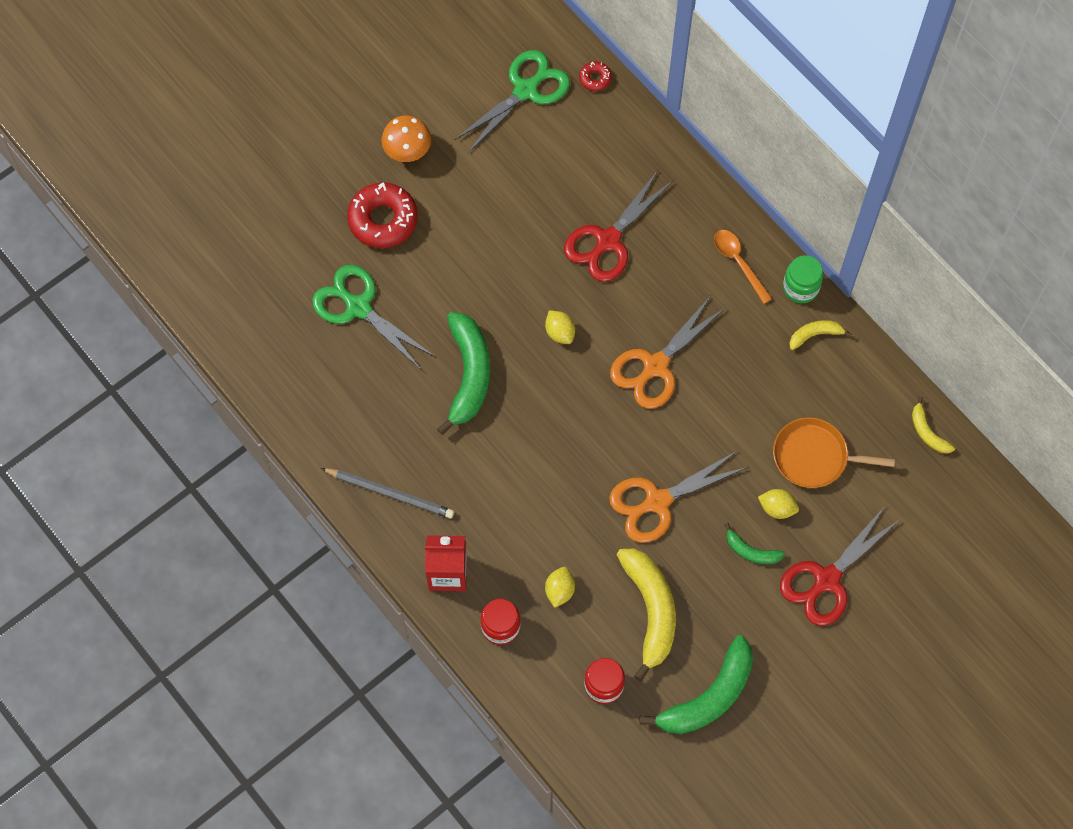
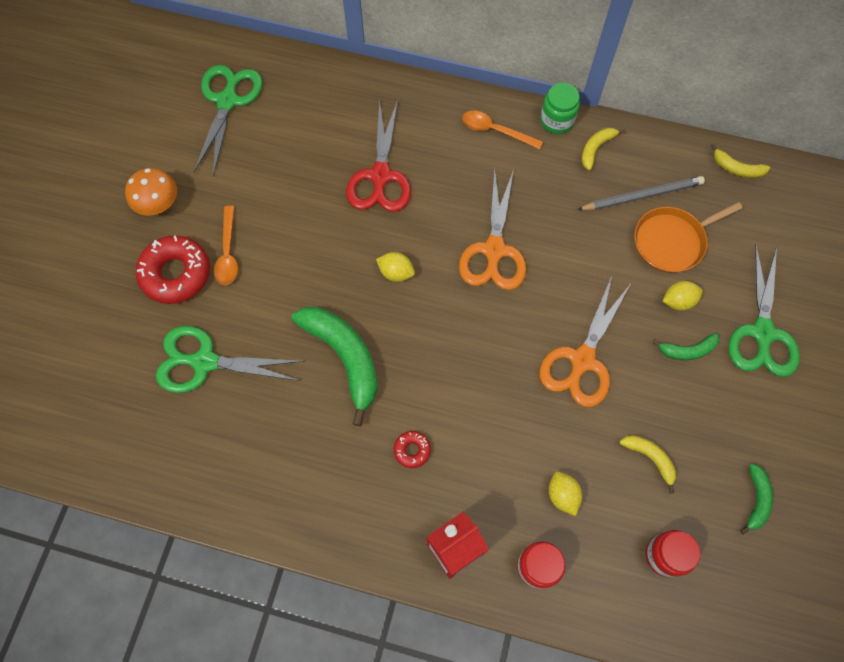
camera: 35 degrees left, 0 degrees up
grey pencil [321,468,454,519] -> grey pencil moved to [577,176,705,210]
red donut [579,61,612,91] -> red donut moved to [394,431,431,468]
yellow banana [617,548,676,681] -> yellow banana [620,435,676,493], size x0.50
green banana [640,635,753,734] -> green banana [740,464,773,535], size x0.50
red scissors [780,506,901,626] -> green scissors [728,244,800,377]
none -> orange spoon [214,206,238,285]

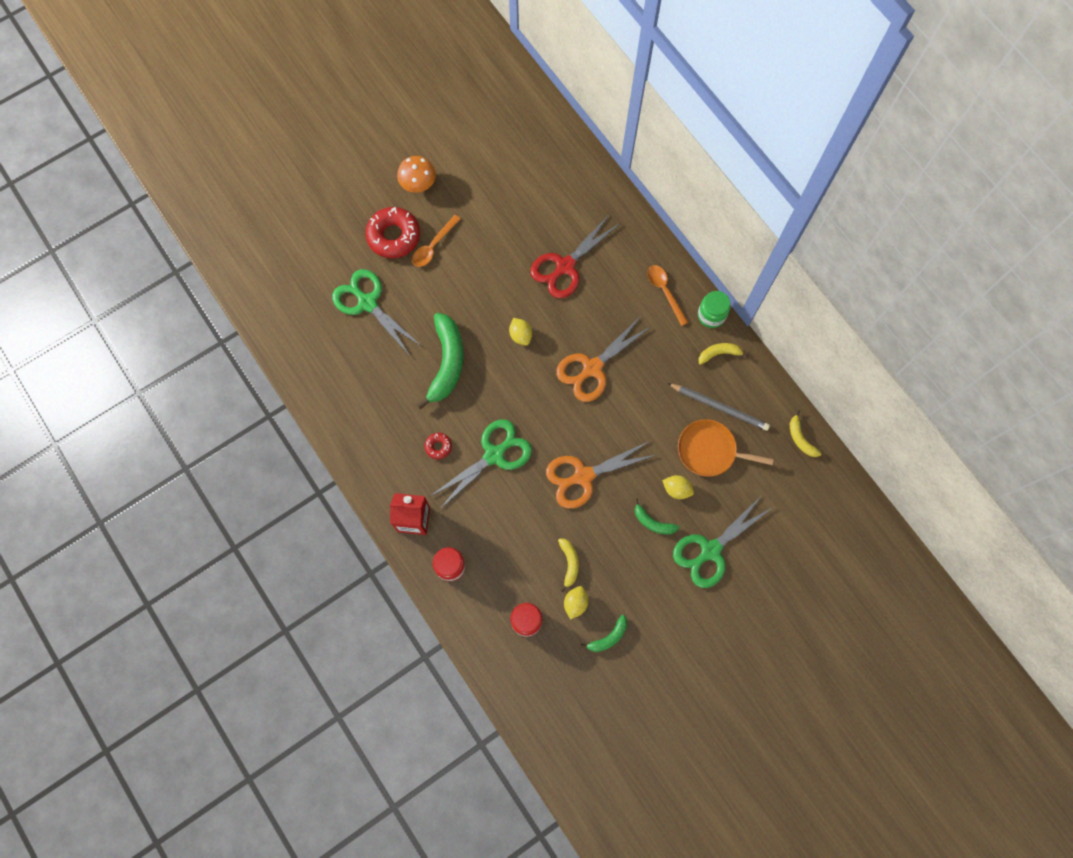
camera: 40 degrees right, 5 degrees up
green scissors [194,65,263,176] -> green scissors moved to [429,419,532,509]
yellow lemon [549,472,582,516] -> yellow lemon moved to [564,586,588,620]

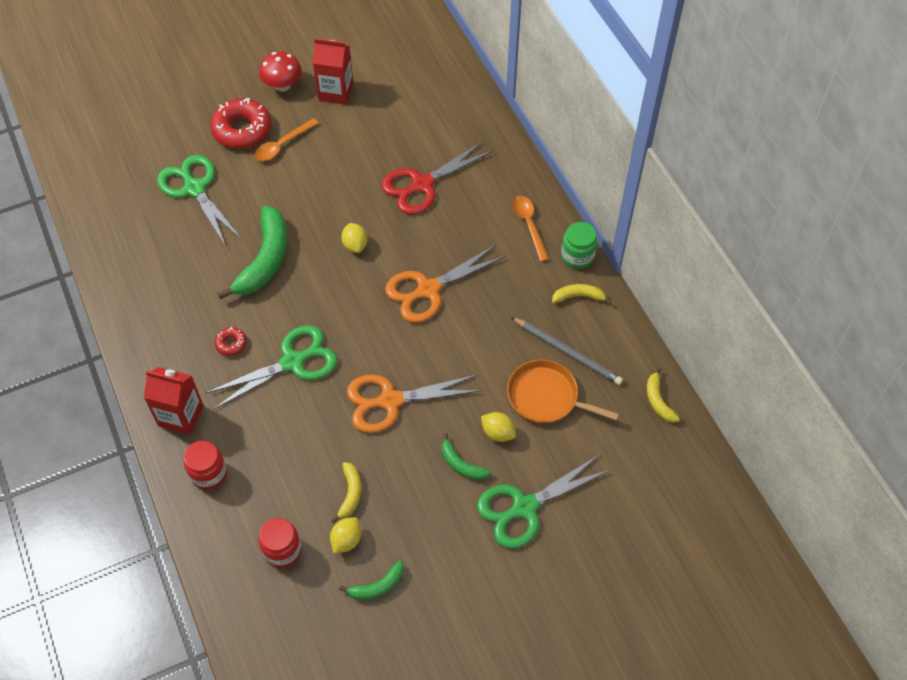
camera: 10 degrees right, 15 degrees down
orange mushroom [397,156,436,193] -> red mushroom [259,52,302,92]
none -> red carton [313,38,353,105]

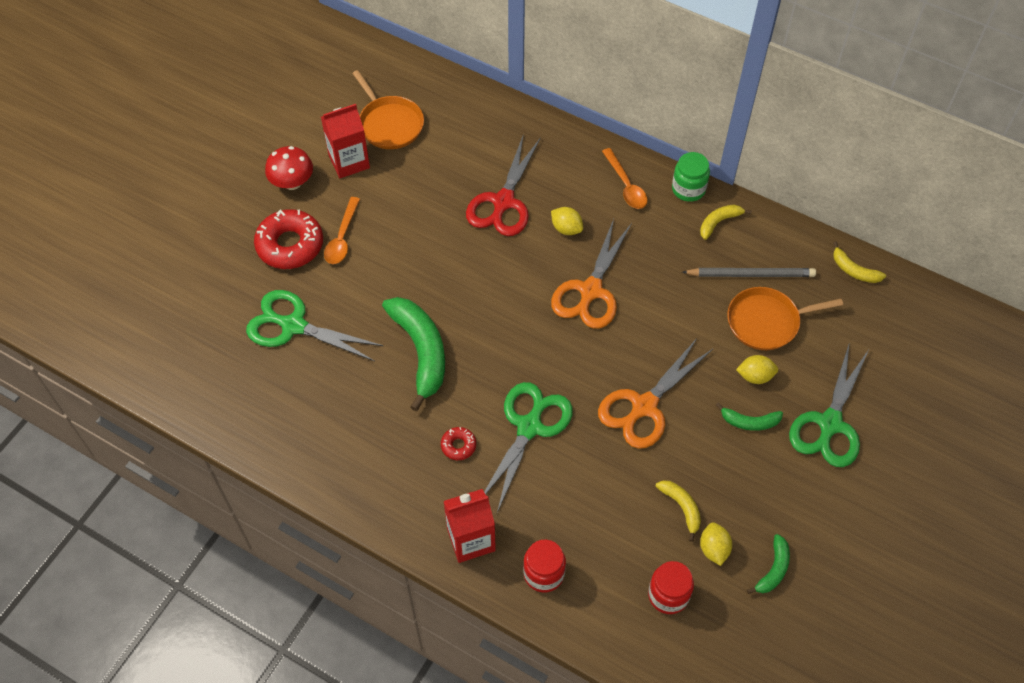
camera: 35 degrees left, 0 degrees up
yellow lemon [341,223,367,253] -> yellow lemon moved to [551,207,583,235]
orange spoon [512,196,549,262] -> orange spoon turned 150 degrees counterclockwise [602,148,648,209]
none -> orange pan [352,70,424,149]

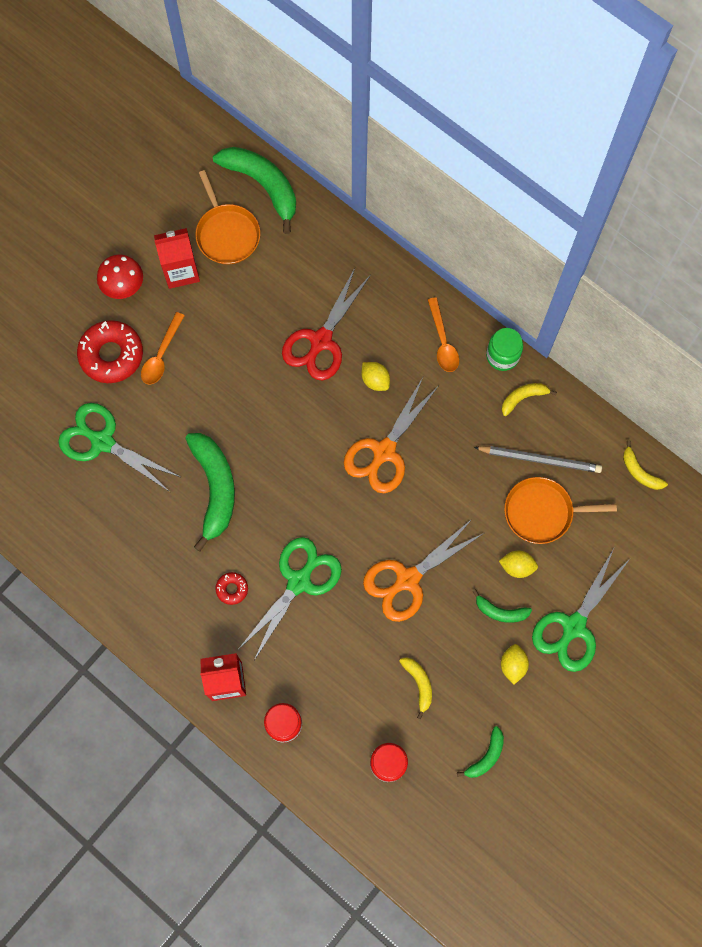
camera: 10 degrees right, 15 degrees up
yellow lemon [700,522,732,566] -> yellow lemon moved to [501,644,529,684]
none -> green banana [213,147,296,234]

